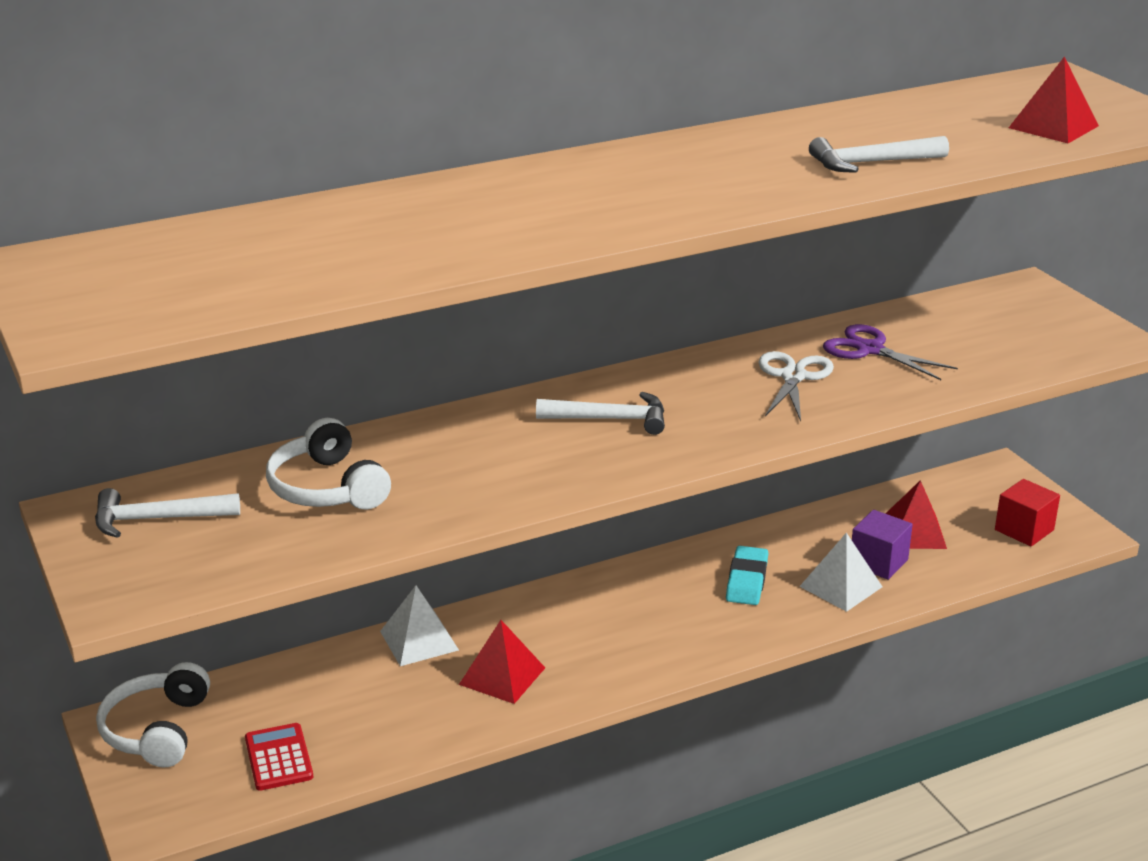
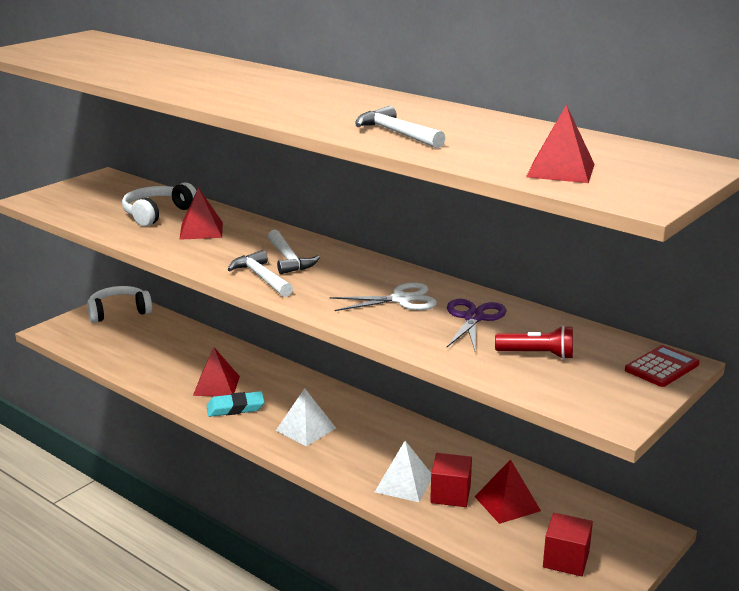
camera: 65 degrees right, 5 degrees down
white hammer [95,488,240,538] -> white hammer moved to [227,250,293,297]
red calculator [245,723,313,791] -> red calculator moved to [625,345,699,387]
white pyramid [380,586,459,666] -> white pyramid moved to [276,388,336,446]
turquoise eraser [726,546,768,605] -> turquoise eraser moved to [207,391,265,417]
purple cube [852,510,913,580] -> red cube [430,453,472,507]
none -> red pyramid [179,187,223,240]
none -> red flashlight [495,325,573,359]

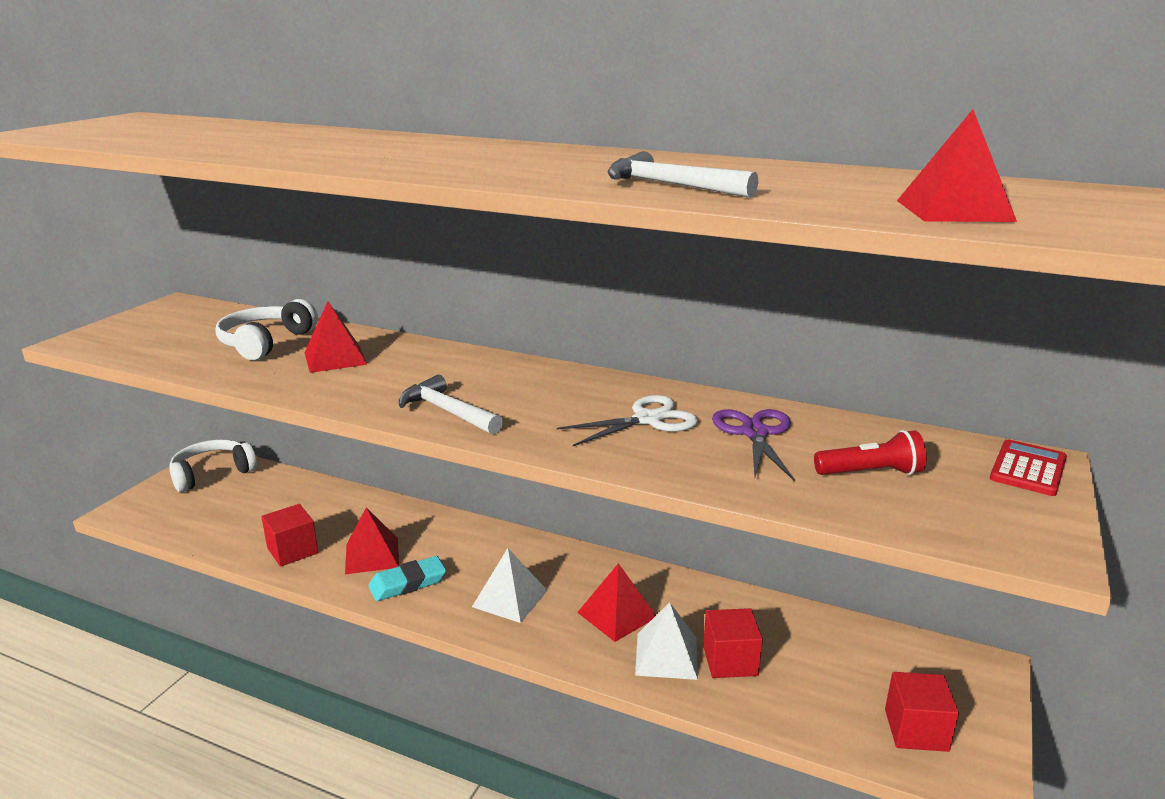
camera: 15 degrees left, 0 degrees up
white hammer [268,229,320,274] -> none
red pyramid [475,459,541,524] -> red pyramid moved to [577,563,656,642]
none -> red cube [261,504,318,567]

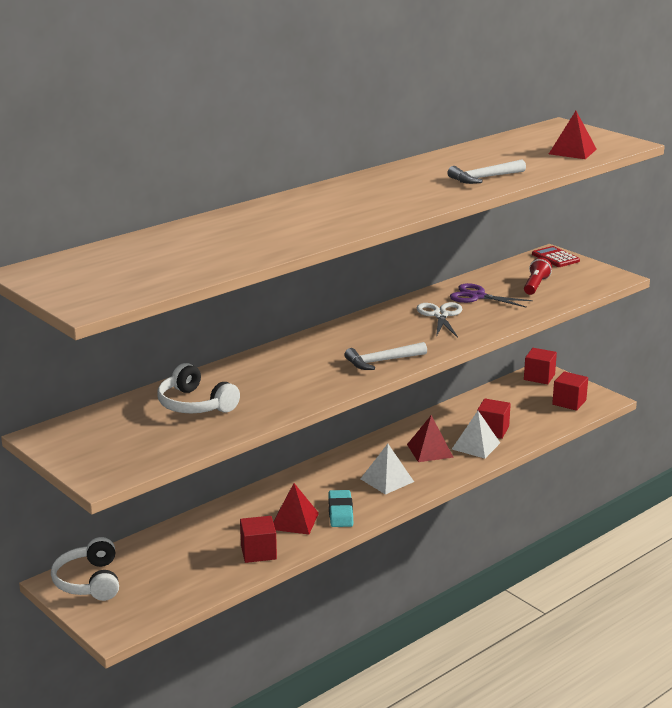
camera: 65 degrees left, 0 degrees up
red pyramid [305,301,367,373] -> none
none -> red cube [524,348,557,384]

